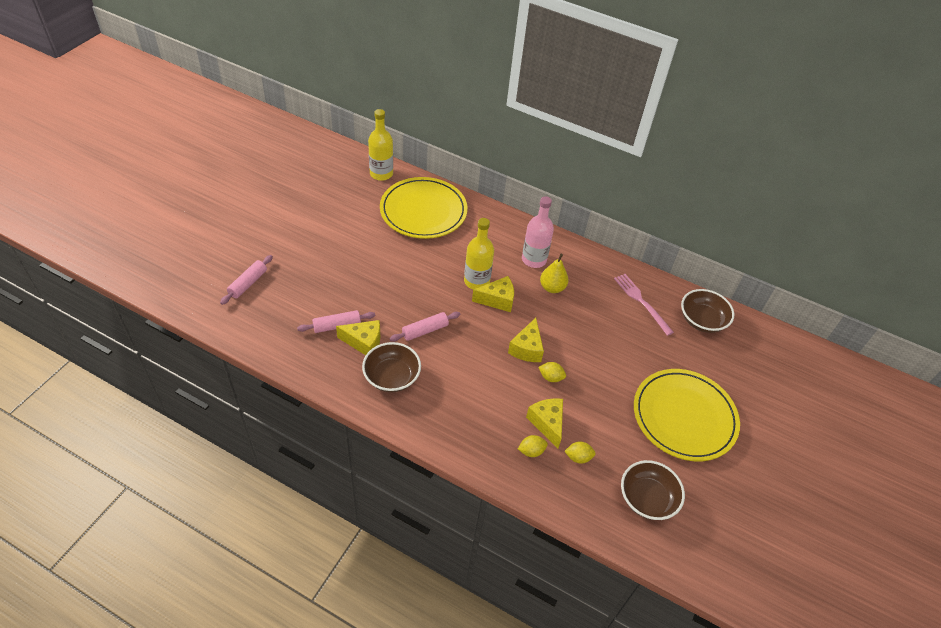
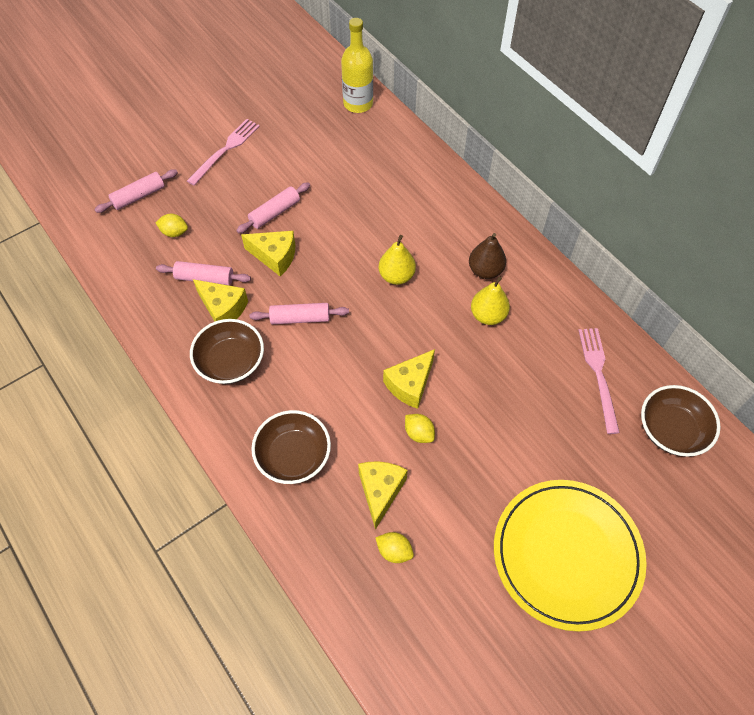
camera: 30 degrees right, 10 degrees up
yellow plate [380,177,468,239] -> none
yellow bottle [464,218,494,290] -> yellow pear [379,235,416,285]
yellow cheese [472,276,514,312] -> yellow cheese moved to [241,231,295,276]
yellow lemon [518,435,548,457] -> yellow lemon moved to [156,214,188,237]
pink bottle [522,196,554,268] -> brown pear [469,233,506,279]
brown bowl [621,460,685,520] -> brown bowl moved to [251,410,331,484]
none -> pink fork [187,119,260,186]
none -> pink rolling pin [236,182,310,233]

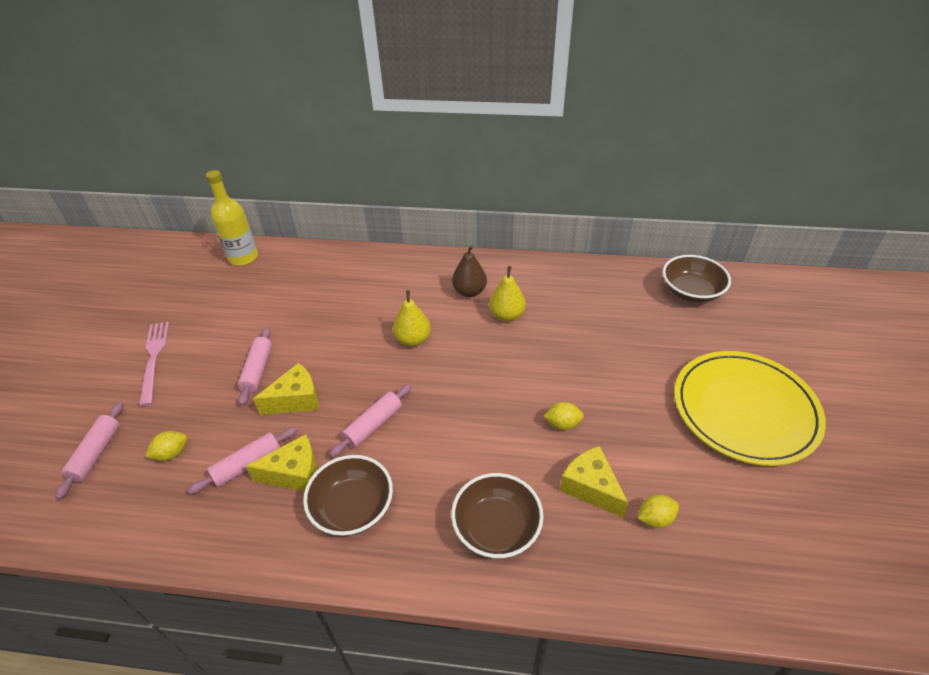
camera: 45 degrees left, 15 degrees down
yellow cheese [383,349,435,409] -> none
pink fork [578,328,620,434] -> none

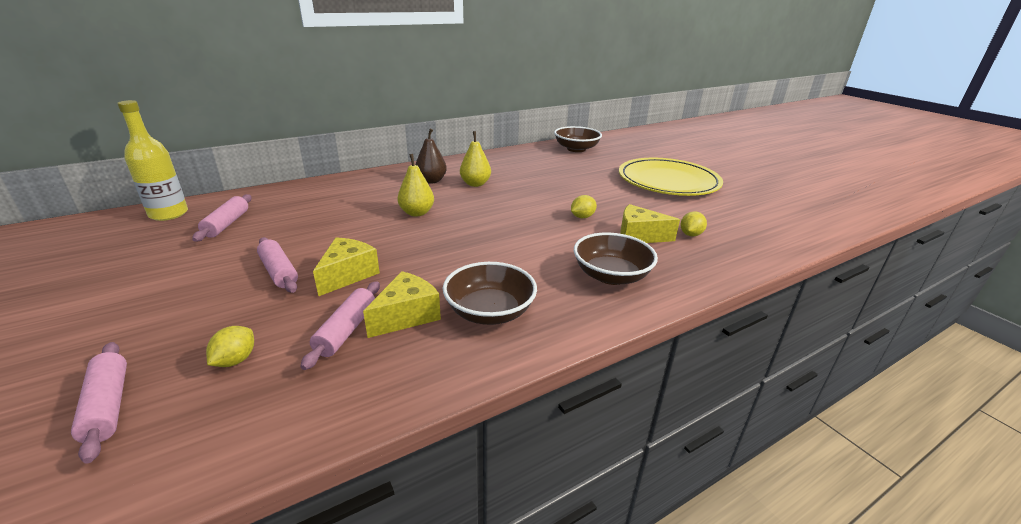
camera: 40 degrees left, 15 degrees down
pink fork [139,321,169,406] -> none
pink rolling pin [329,384,412,457] -> pink rolling pin moved to [192,194,251,242]

